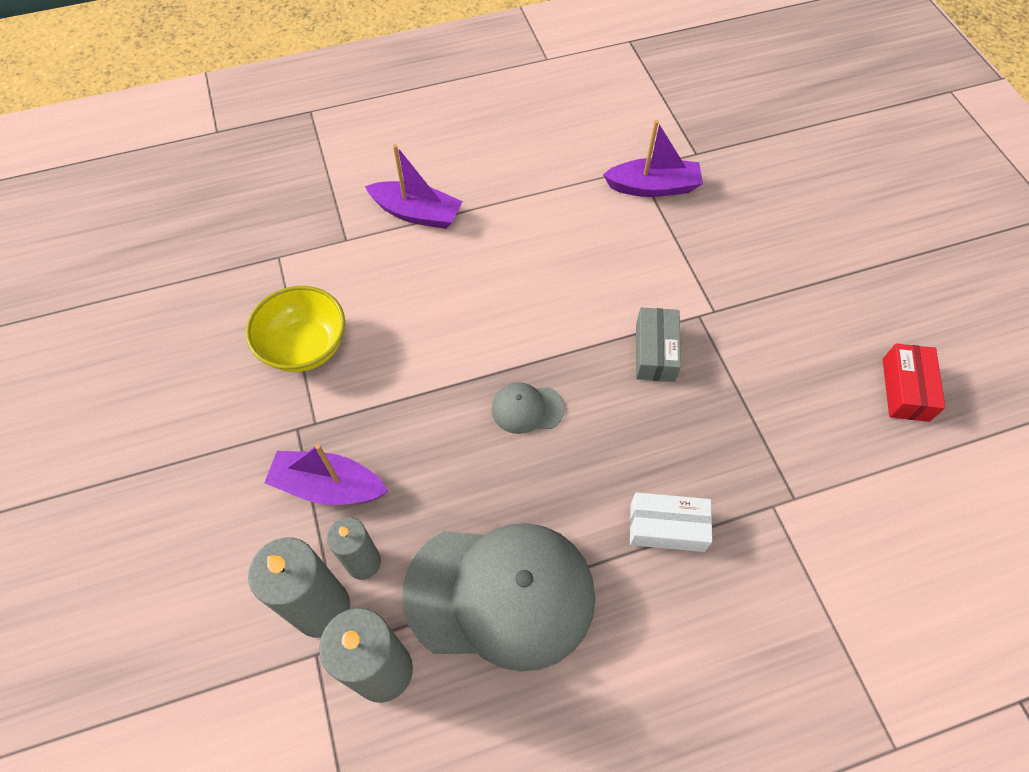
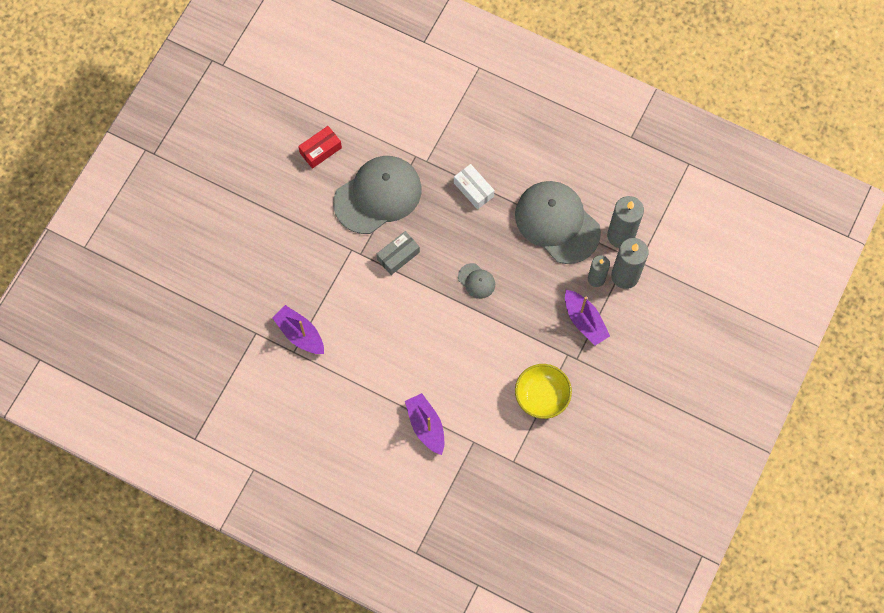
camera: 135 degrees left, 10 degrees up
none -> grey cap [333,156,422,234]

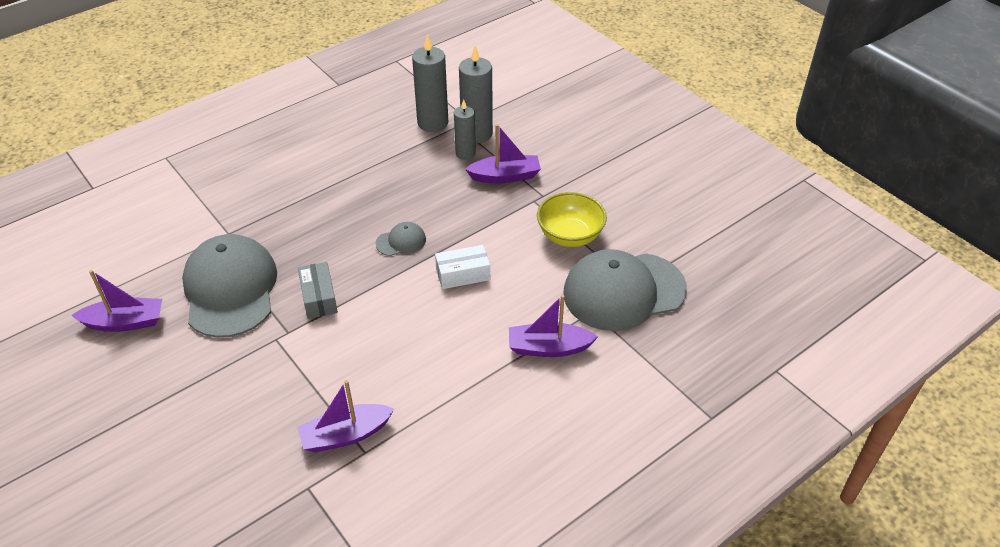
camera: 65 degrees left, 25 degrees down
red box [298,126,342,169] -> purple boat [71,270,162,332]
white box [454,164,495,209] -> white box moved to [435,245,490,289]
grey cap [515,181,601,264] -> grey cap moved to [563,249,687,331]

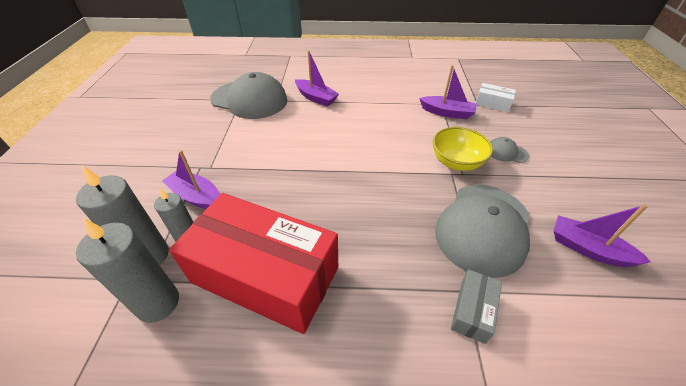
camera: 140 degrees left, 0 degrees up
grey box [298,262,338,319] -> grey box moved to [451,269,502,344]
grey cap [375,222,426,256] -> grey cap moved to [491,137,529,163]
white box [435,245,490,289] -> white box moved to [476,83,516,112]
yellow bowl [537,192,607,247] -> yellow bowl moved to [432,127,493,171]
none -> red box [169,193,338,334]

